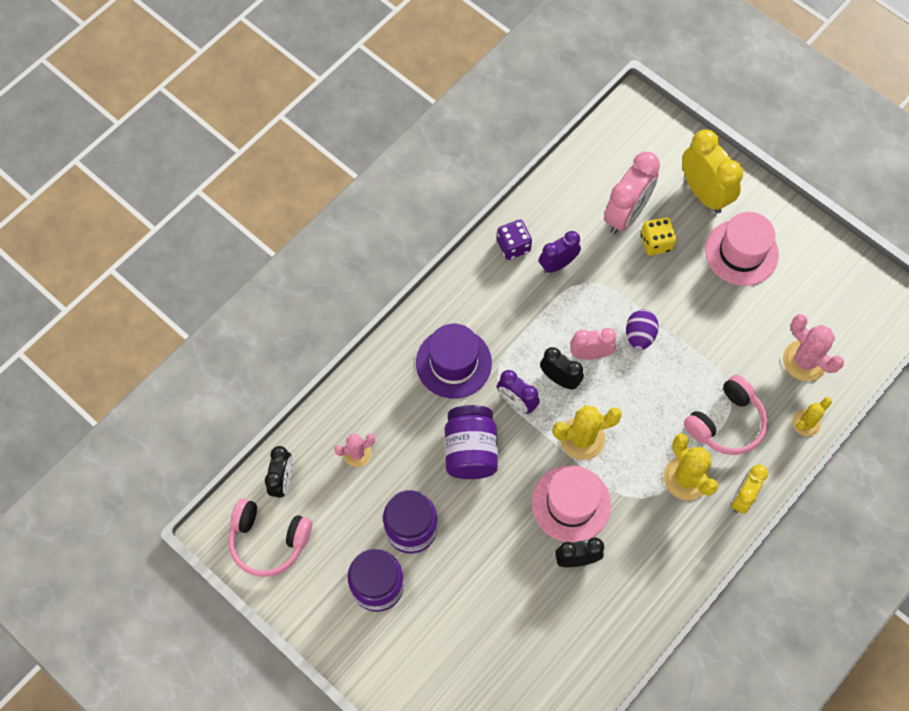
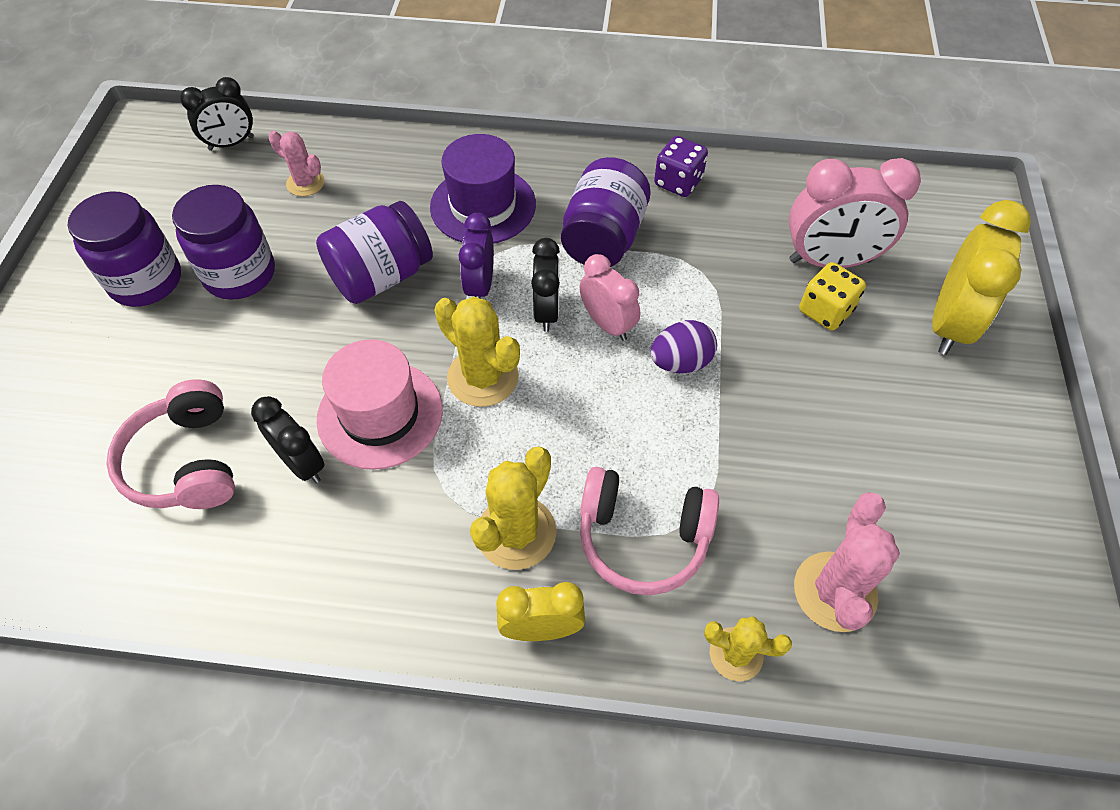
camera: 55 degrees right, 10 degrees down
pink headphones [228,498,312,577] -> pink headphones moved to [107,379,235,509]
purple clock [539,231,581,273] -> none
pink hat [705,212,779,286] -> none
none -> purple jar [561,157,651,267]

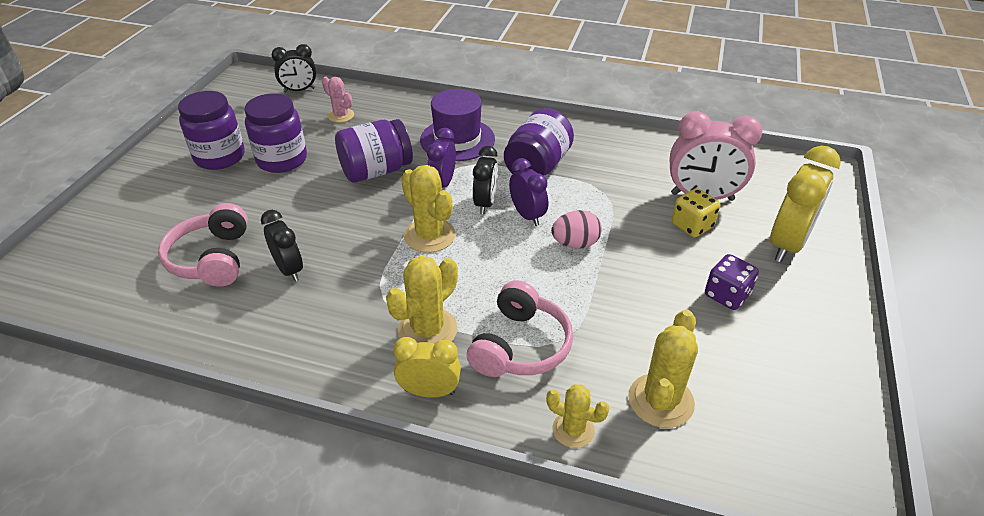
camera: 10 degrees right, 15 degrees down
pink hat [317,339,443,470] -> none
pink clock [580,254,640,341] -> purple clock [509,158,548,226]
pink headphones [580,467,719,595] -> pink headphones turned 90 degrees counterclockwise [467,280,573,377]
purple egg [650,320,717,373] -> pink egg [551,210,602,249]
purple dice [654,136,708,197] -> purple dice moved to [705,254,759,310]
pink cactus [794,492,900,632] -> yellow cactus [628,310,698,428]

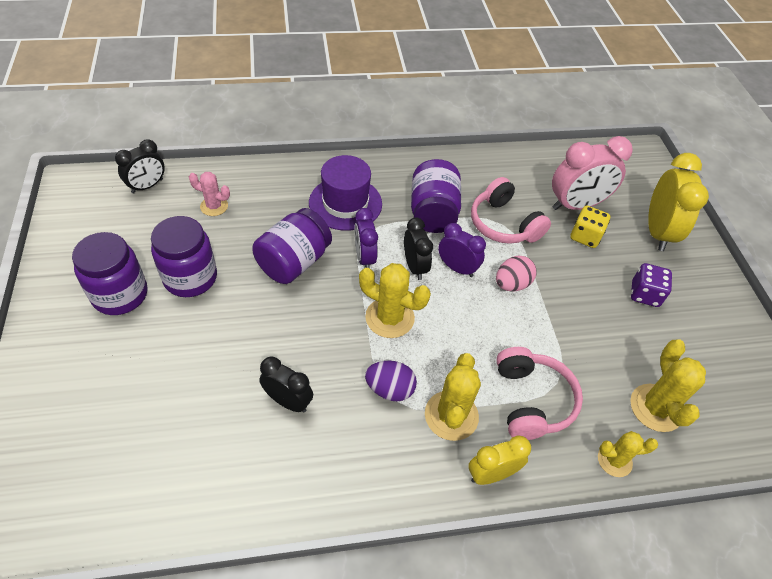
camera: 30 degrees left, 10 degrees up
pink headphones [158,203,248,287] -> pink headphones moved to [471,177,551,244]
none -> purple egg [365,361,417,401]

